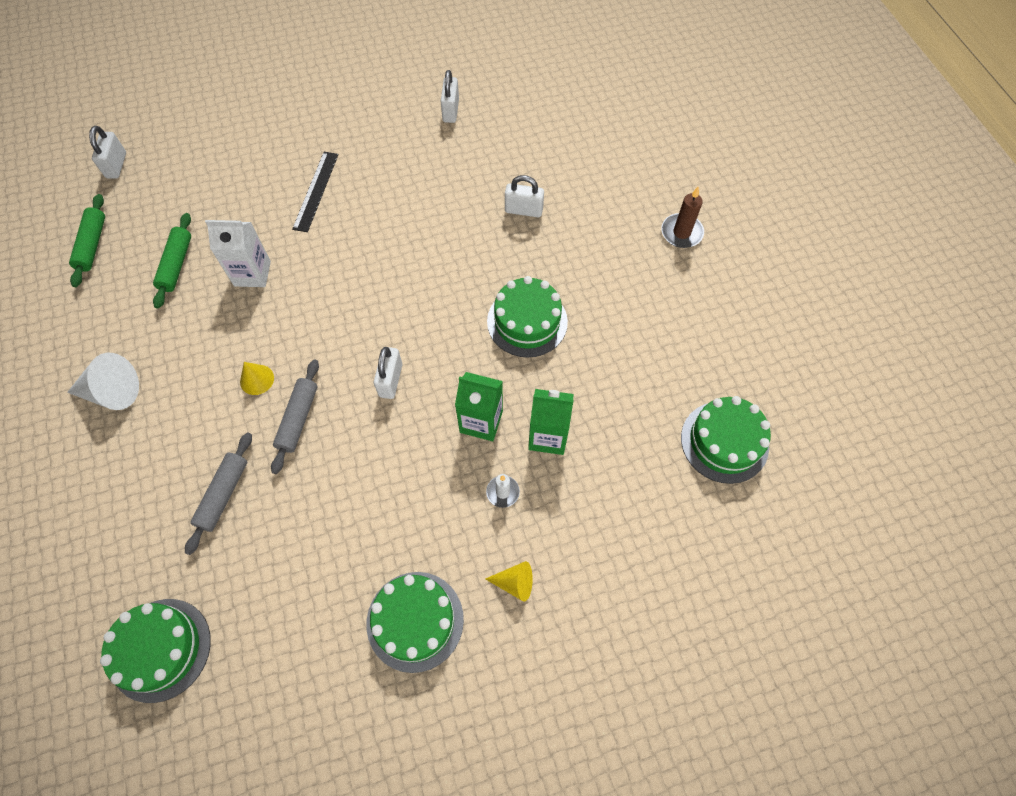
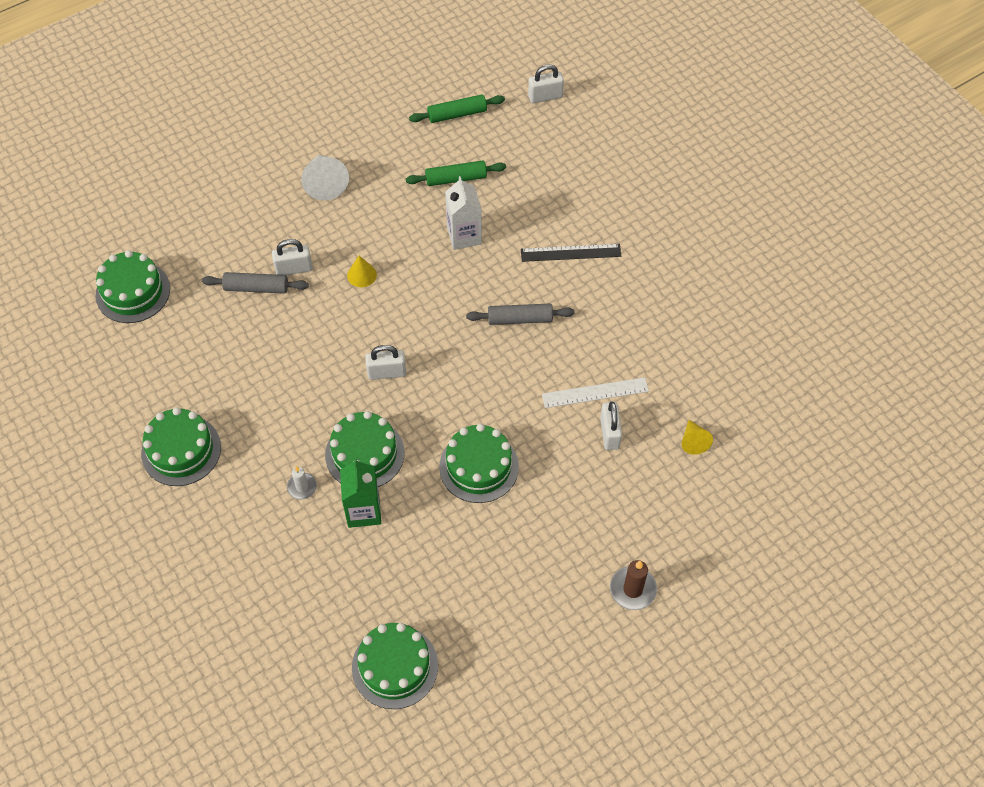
camera: 75 degrees right, 5 degrees down
grey rolling pin [271,359,319,474] -> grey rolling pin moved to [466,304,574,325]
white padlock [440,70,459,123] -> white padlock moved to [272,239,313,275]
green carton [455,372,503,441] -> green cake [325,411,405,487]
yellow cone [485,561,533,602] -> yellow cone moved to [682,420,713,455]
none -> white ruler [542,377,649,408]

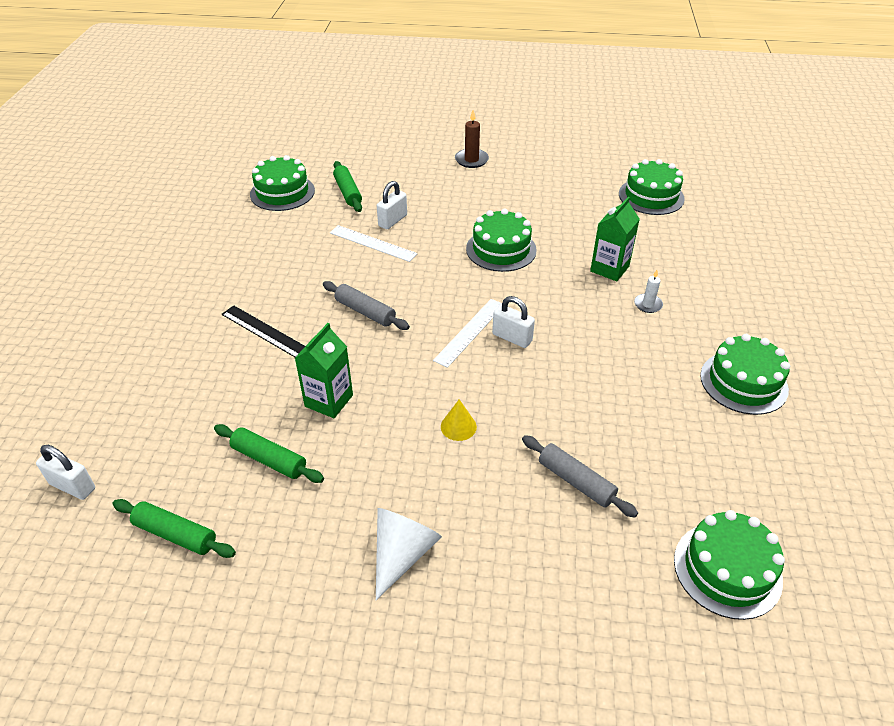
camera: 140 degrees left, 15 degrees down
white padlock [272,239,313,275] -> none
green cake [325,411,405,487] -> green cake moved to [250,155,315,211]
white carton [445,176,482,250] -> green carton [295,323,353,418]
yellow cone [682,420,713,455] -> green rolling pin [333,161,362,212]
none -> white ruler [433,299,502,368]

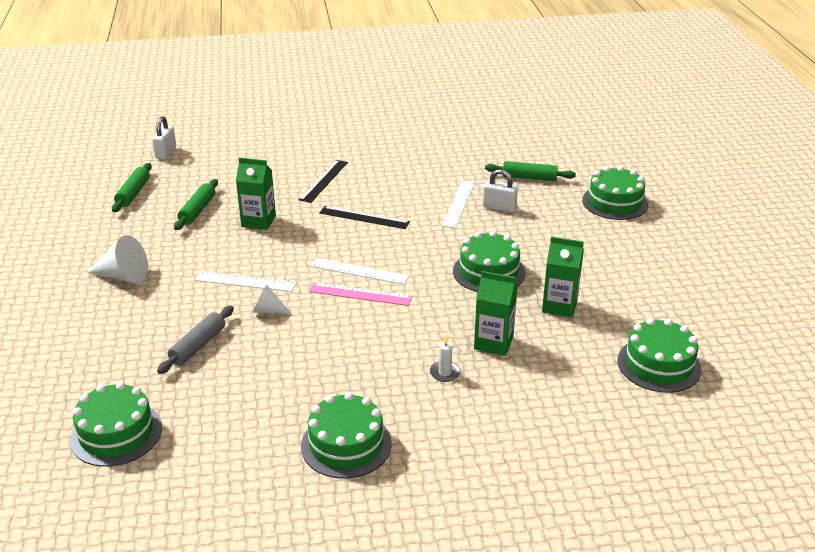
camera: 75 degrees right, 10 degrees down
green cake [250,155,315,211] -> green cake moved to [582,166,648,220]
grey rolling pin [323,281,410,330] -> black ruler [319,206,410,229]
green rolling pin [333,161,362,212] -> green rolling pin turned 45 degrees clockwise [485,161,576,181]
yellow cone [441,399,477,441] -> white ruler [195,271,297,292]
brown candle [455,110,489,168] -> none
white padlock [492,296,535,348] -> pink ruler [309,282,412,306]
none -> white cone [253,285,292,314]
none -> green carton [542,236,584,318]

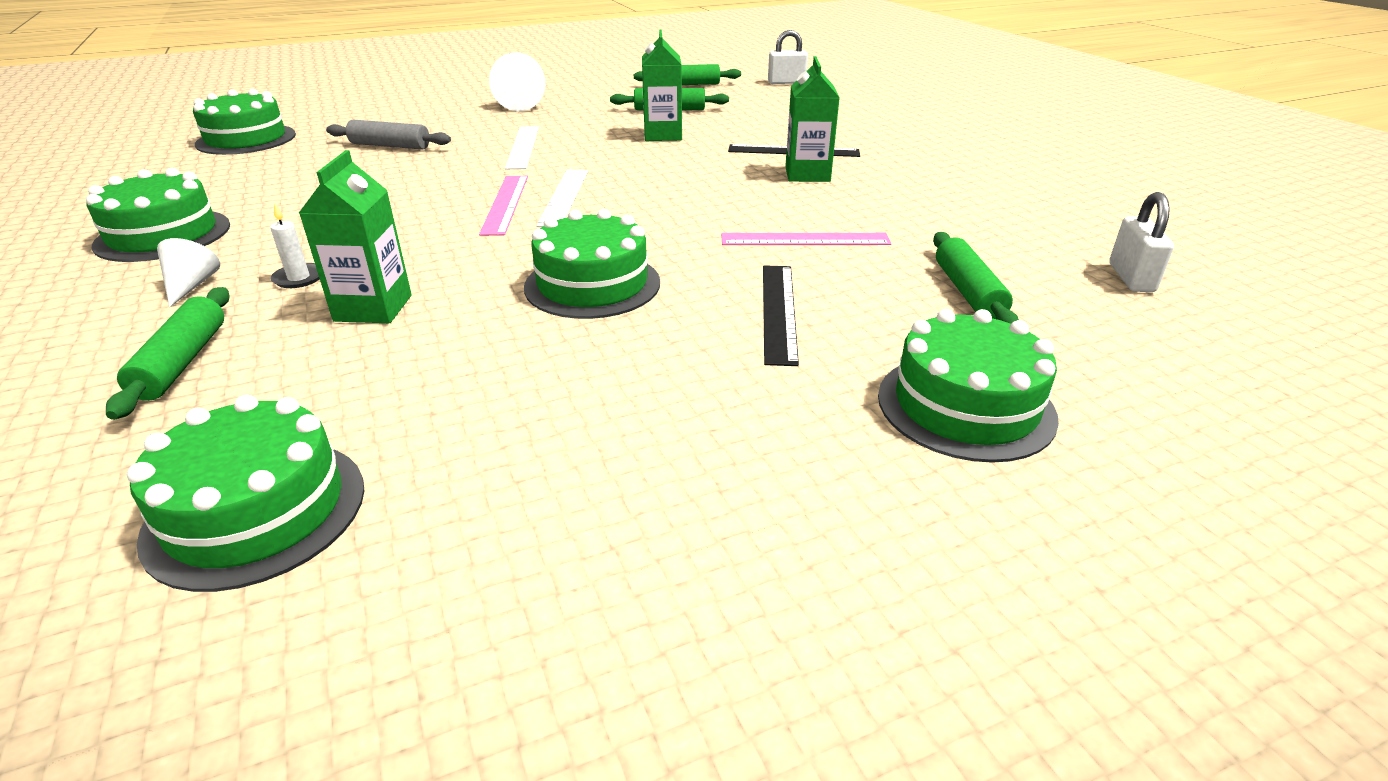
camera: 75 degrees right, 0 degrees up
white cone [253,285,292,314] -> white cone moved to [157,238,220,307]
black ruler [319,206,410,229] -> black ruler moved to [763,265,799,366]
white ruler [442,181,475,228] -> pink ruler [721,233,891,245]
white padlock [483,169,518,213] -> white padlock moved to [1109,192,1174,292]
green carton [542,236,584,318] -> green carton moved to [785,56,840,182]
none -> green rolling pin [106,287,230,420]

